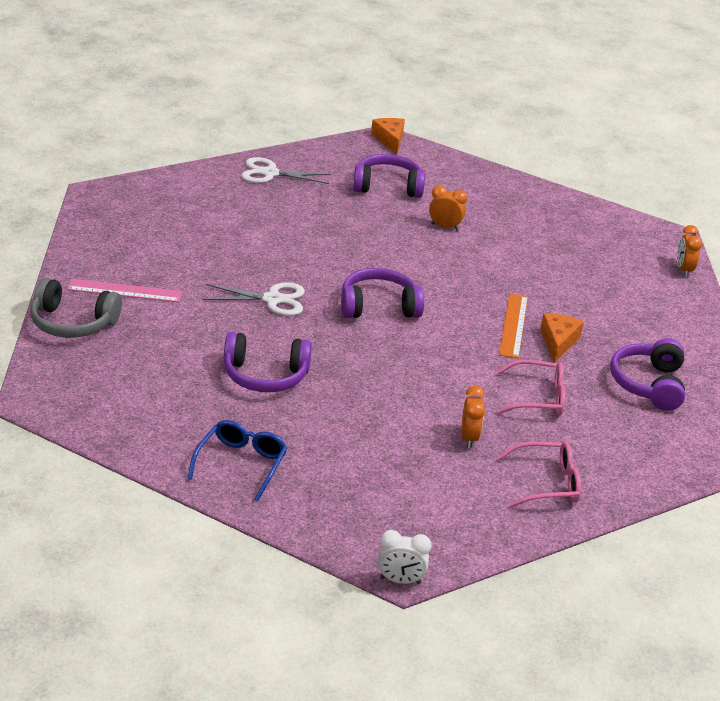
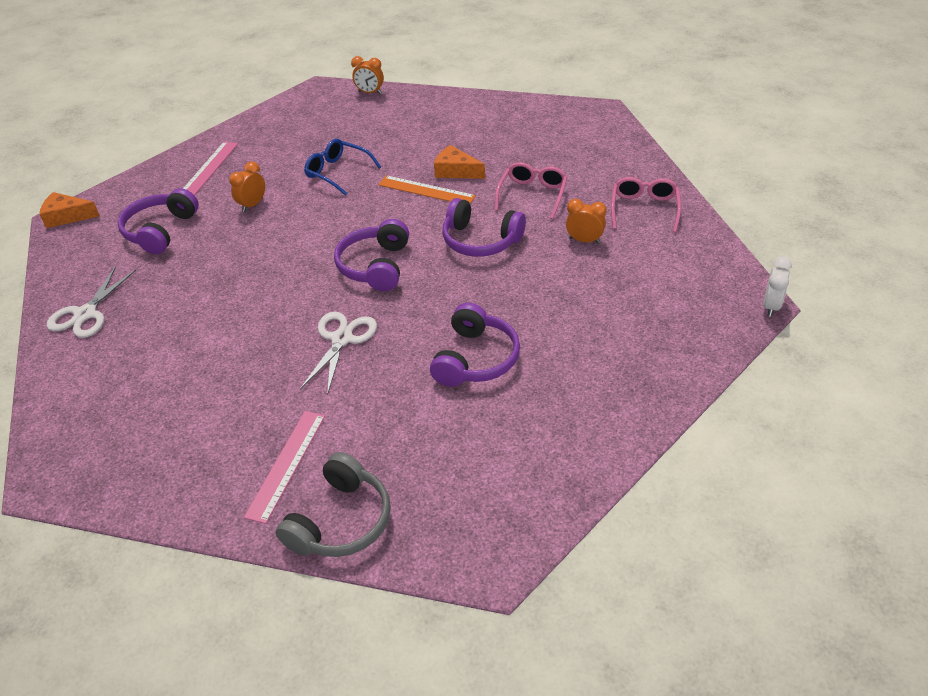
camera: 70 degrees left, 10 degrees up
blue glasses [187,420,287,501] -> blue glasses moved to [304,139,381,196]
purple headphones [610,338,685,411] -> purple headphones moved to [442,198,526,257]
none -> pink ruler [183,142,238,195]

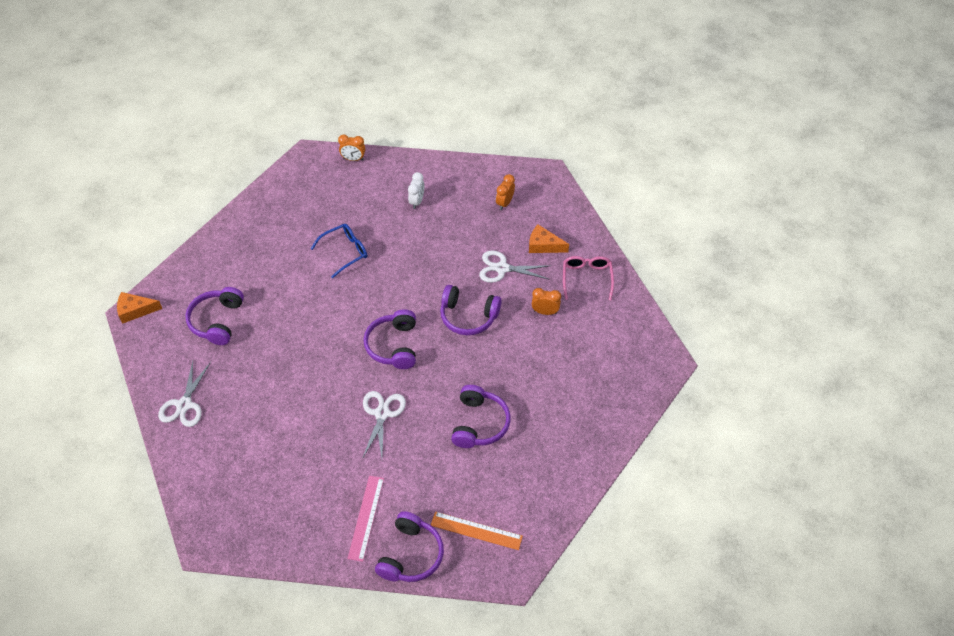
camera: 10 degrees left, 10 degrees up
pink ruler [183,142,238,195] -> none
orange clock [229,162,265,212] -> orange clock moved to [496,174,515,210]
grey headphones [276,452,391,557] -> purple headphones [375,511,444,582]
blue glasses [304,139,381,196] -> blue glasses turned 120 degrees clockwise [311,224,367,278]
orange ruler [378,175,476,204] -> orange ruler moved to [431,512,523,550]
orange cheese [434,145,485,179] -> orange cheese moved to [529,225,569,253]
pink glasses [495,162,567,219] -> white scissors [479,250,551,283]
white clock [763,257,792,317] -> white clock moved to [408,172,424,209]

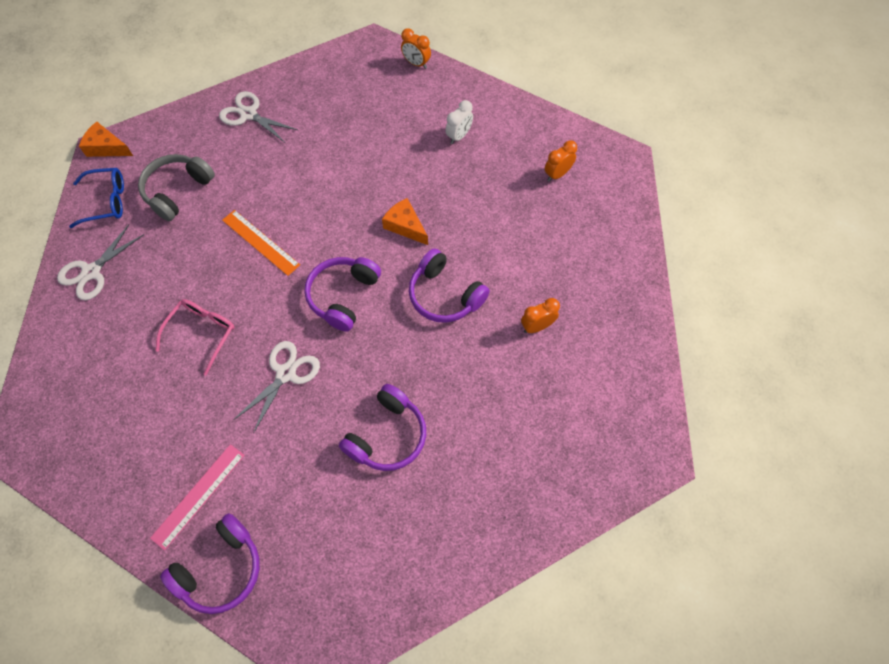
camera: 25 degrees right, 10 degrees up
purple headphones [185,287,244,345] -> grey headphones [138,154,215,221]
blue glasses [311,224,367,278] -> blue glasses moved to [69,168,124,228]
orange ruler [431,512,523,550] -> orange ruler moved to [222,210,300,276]
white scissors [479,250,551,283] -> white scissors moved to [219,91,298,143]
orange cheese [529,225,569,253] -> orange cheese moved to [382,198,428,245]
orange clock [532,288,561,315] -> orange clock turned 60 degrees counterclockwise [521,298,560,333]
pink glasses [563,256,614,300] -> pink glasses moved to [155,299,235,376]

